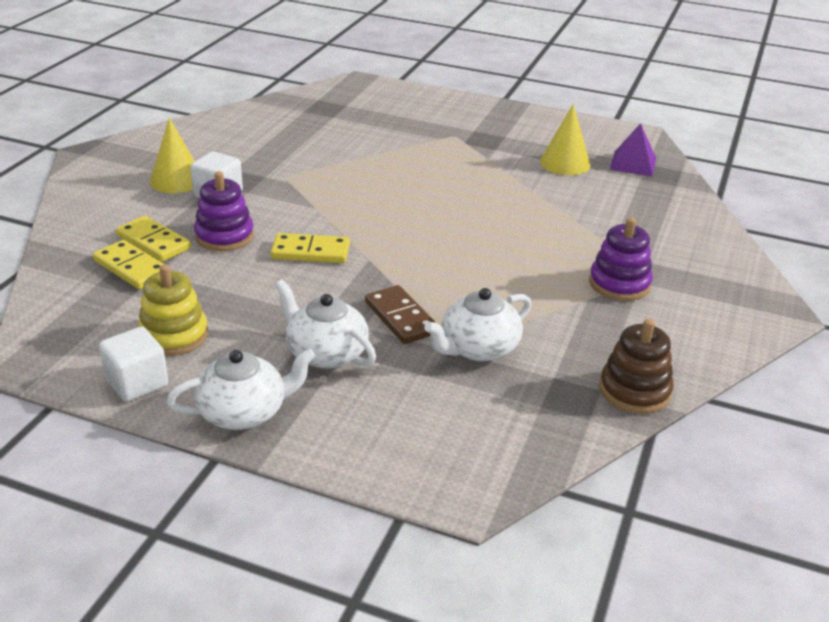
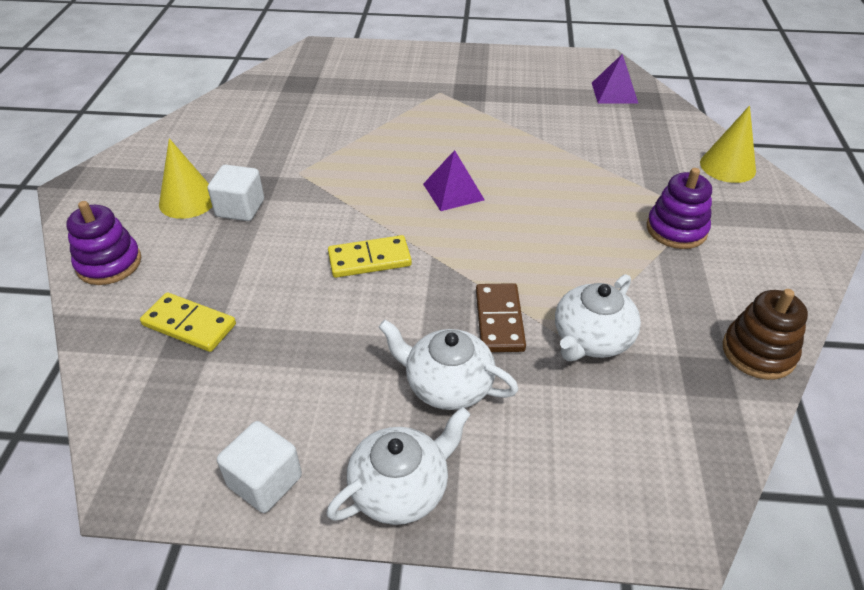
camera: 15 degrees left, 10 degrees up
yellow domino [116,216,191,262] -> none
yellow stacking toy [138,265,208,356] -> none
purple stacking toy [194,171,254,251] -> purple stacking toy moved to [66,201,141,285]
brown domino [365,285,436,344] -> brown domino turned 45 degrees clockwise [476,283,526,352]
yellow cone [540,104,590,175] -> yellow cone moved to [700,106,756,183]
none -> purple pyramid [423,150,485,211]

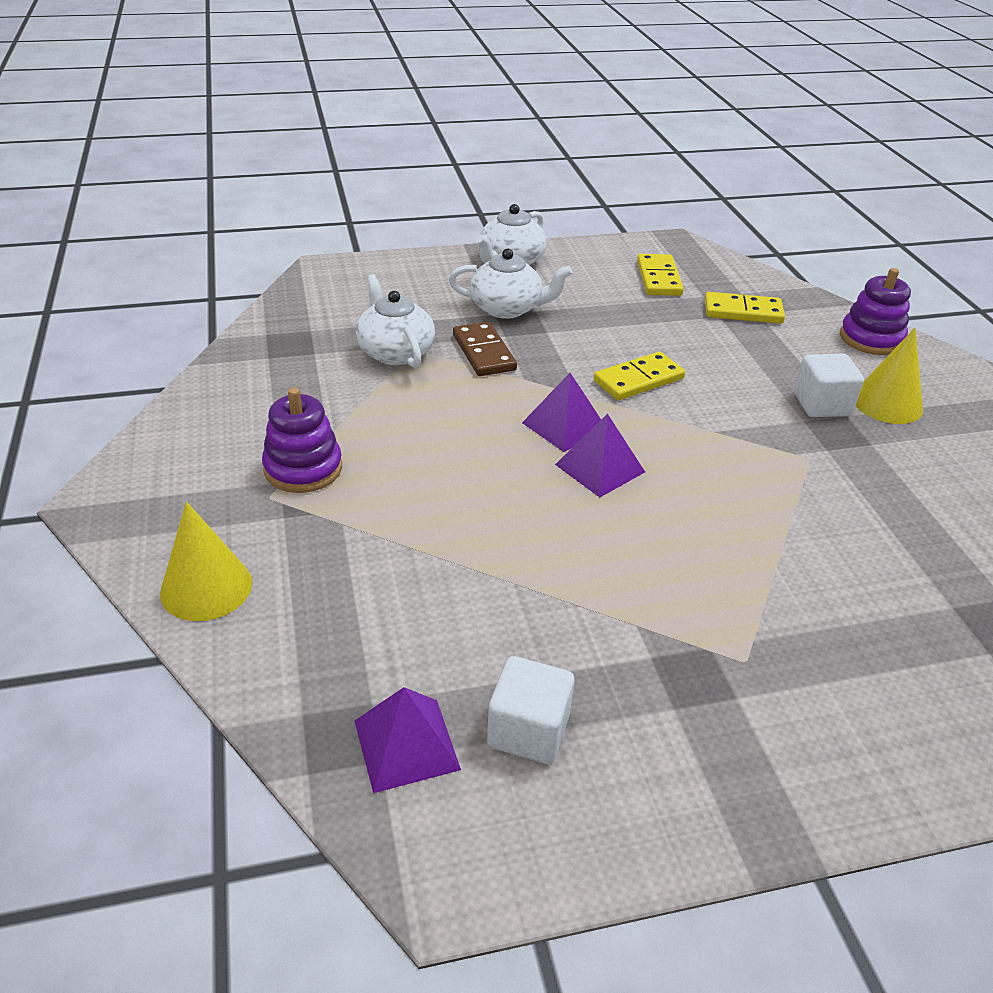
camera: 160 degrees right, 5 degrees down
white cube [217,421,302,513] -> white cube moved to [487,656,574,764]
white teapot [555,274,641,361] -> white teapot turned 45 degrees counterclockwise [356,274,435,368]
brown stacking toy [723,289,808,380] -> none
none -> purple pyramid [522,373,601,452]
none -> yellow domino [637,254,684,296]

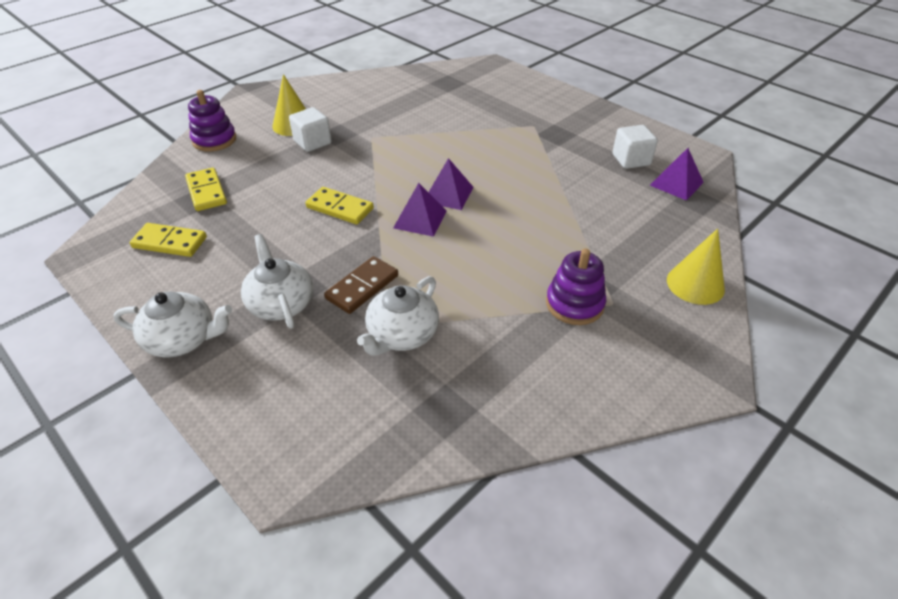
camera: 120 degrees left, 5 degrees up
yellow domino [637,254,684,296] -> yellow domino turned 45 degrees clockwise [130,223,207,257]

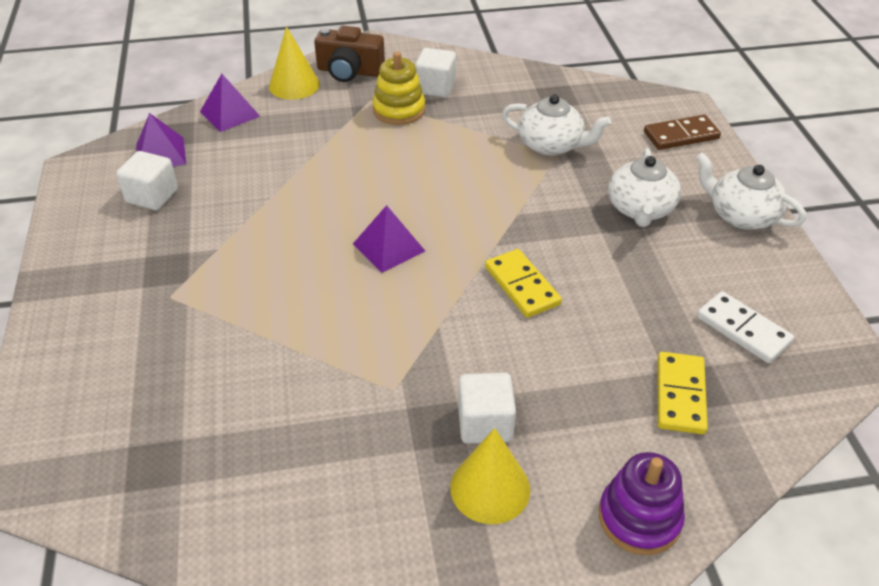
camera: 145 degrees left, 0 degrees up
yellow domino [130,223,207,257] -> white domino [697,291,794,363]
brown domino [324,256,398,314] -> brown domino moved to [644,115,721,150]
white teapot [357,276,439,356] -> white teapot turned 45 degrees clockwise [502,94,611,156]
purple pyramid [393,183,447,237] -> purple pyramid moved to [200,74,260,132]
purple stacking toy [546,249,606,325] -> yellow stacking toy [372,52,425,125]
none -> brown camera [314,26,385,82]
none -> white cube [415,48,456,98]

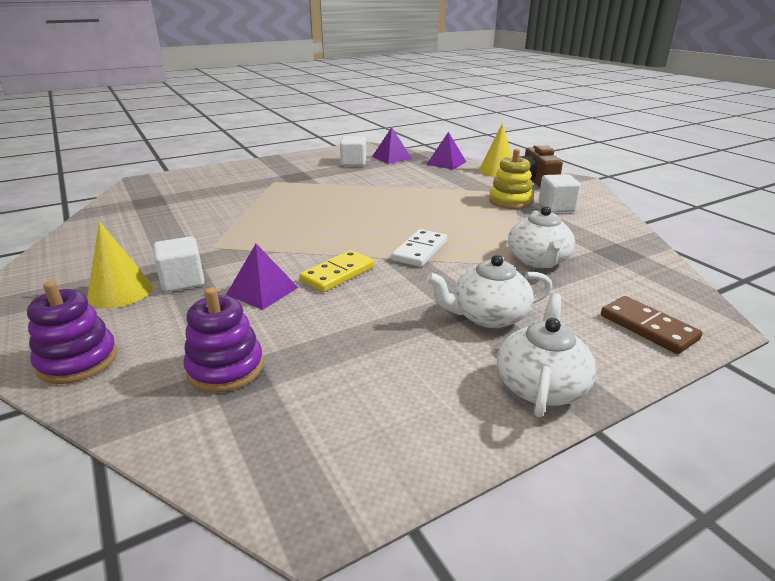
camera: 70 degrees right, 15 degrees down
purple pyramid [353,205,425,273] -> purple pyramid moved to [226,244,299,310]
yellow domino [658,352,708,434] -> purple stacking toy [184,287,264,393]
white domino [697,291,794,363] -> white domino moved to [391,229,447,267]

